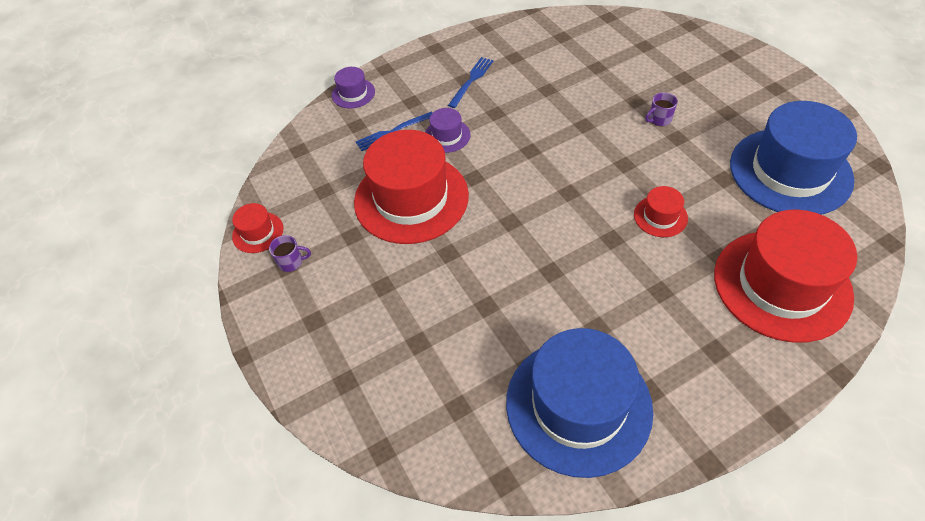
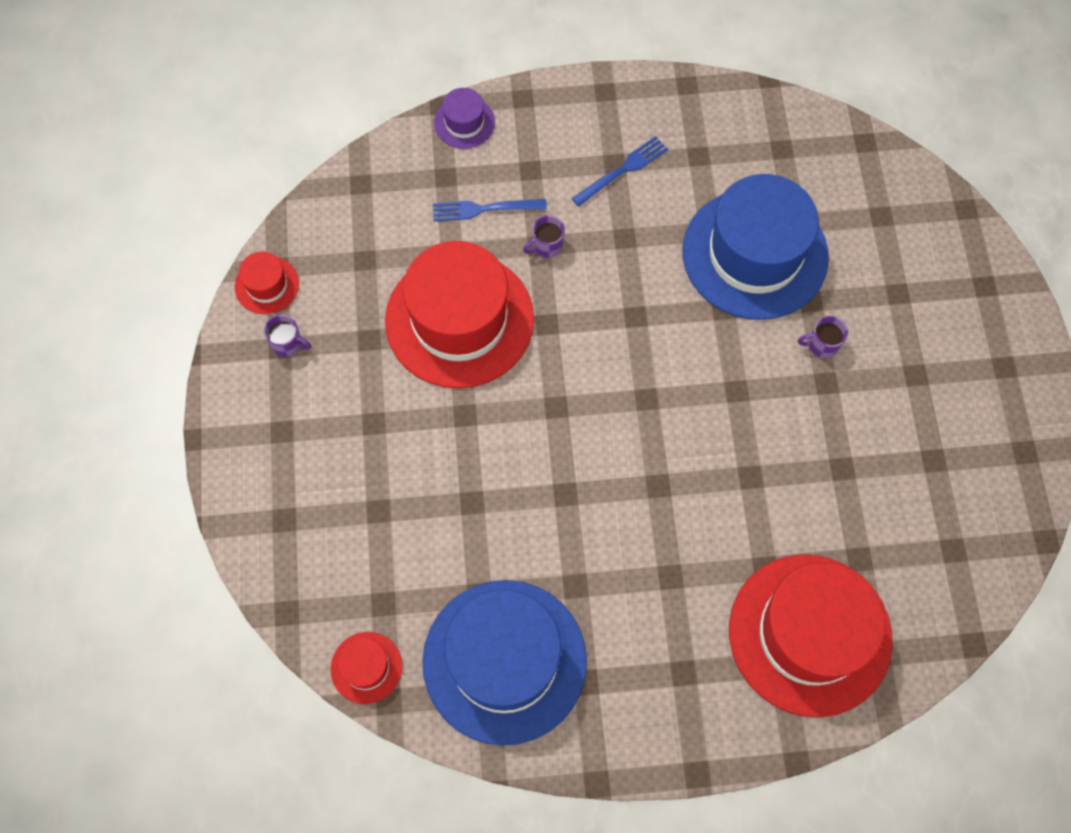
camera: 20 degrees right, 15 degrees up
purple hat [425,108,470,153] -> purple mug [523,215,565,258]
red hat [634,186,688,237] -> red hat moved to [330,632,402,704]
blue hat [730,101,857,215] -> blue hat moved to [683,174,829,320]

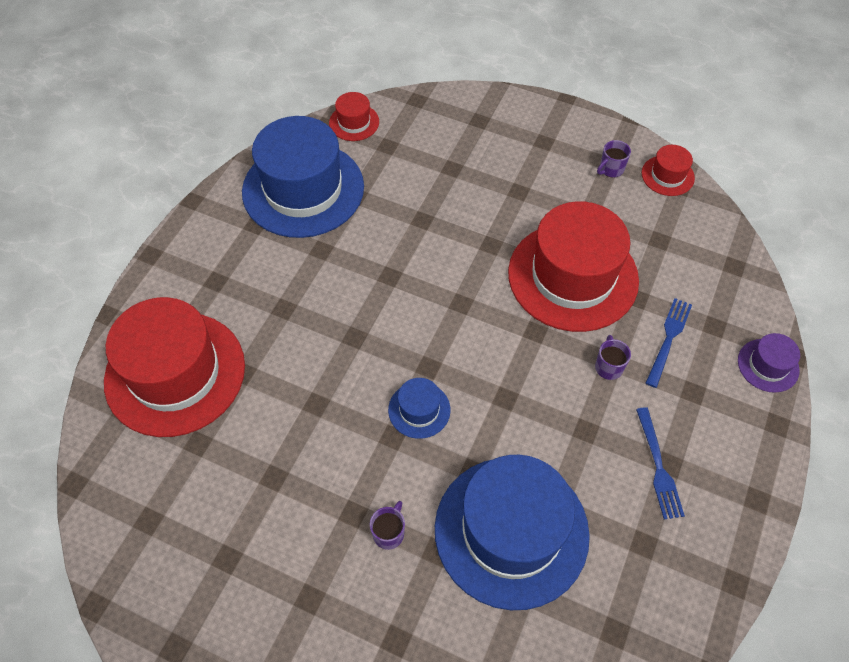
camera: 120 degrees right, 10 degrees down
none -> blue hat [388,378,450,439]

